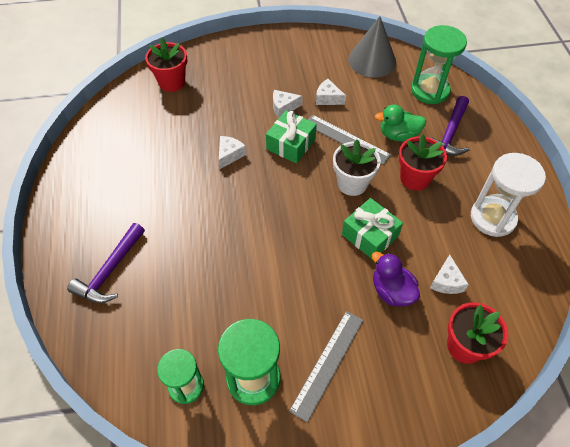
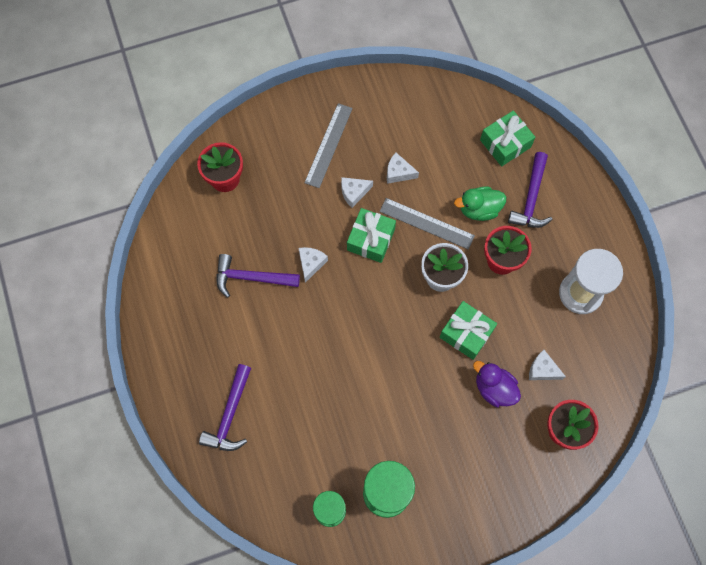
camera: 10 degrees left, 15 degrees up
grey ruler [289,311,364,422] -> grey ruler moved to [304,103,353,188]
grey cone [348,16,396,77] -> none
green hourglass [411,25,467,104] -> green gift [480,111,535,167]
white cheese [430,254,469,294] -> white cheese turned 120 degrees clockwise [529,350,566,380]
none -> purple hammer [216,254,300,298]

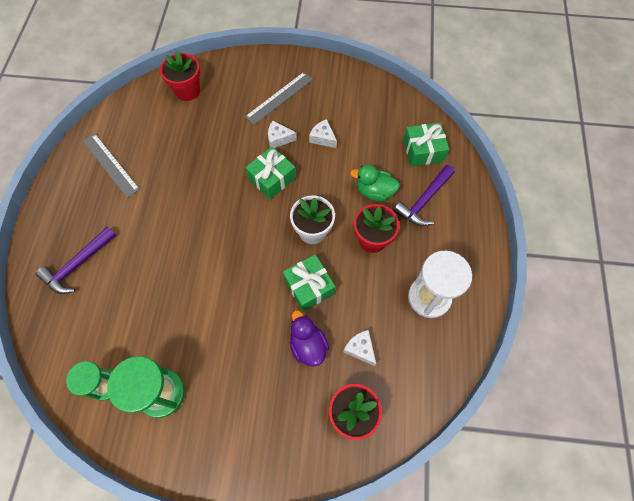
camera: 25 degrees right, 5 degrees down
purple hammer [216,254,300,298] -> none
white cheese [298,247,328,283] -> none
grey ruler [380,198,475,250] -> grey ruler moved to [83,134,140,198]

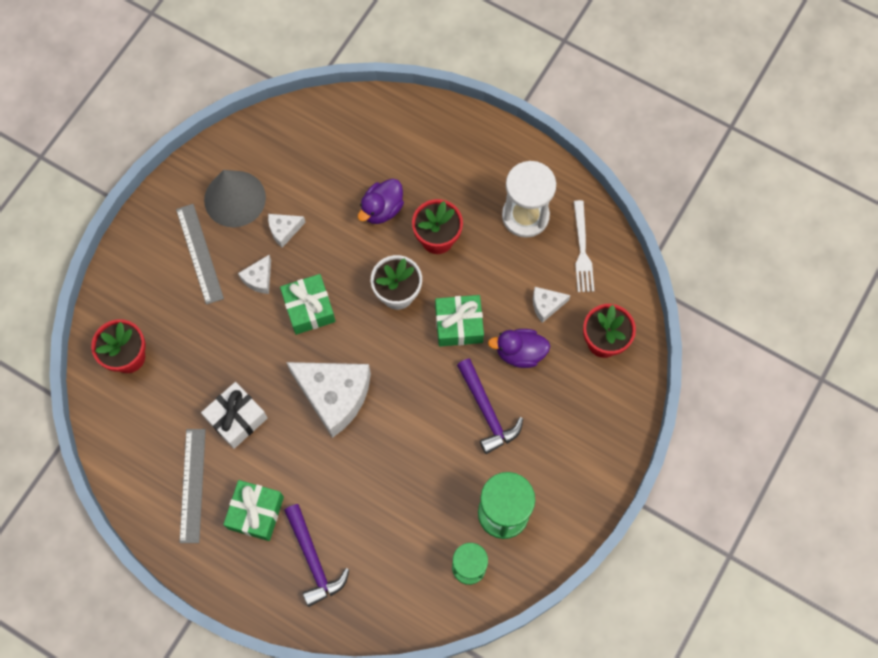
camera: 65 degrees left, 5 degrees up
grey ruler [83,134,140,198] -> grey ruler turned 75 degrees counterclockwise [179,429,206,543]
green duck [350,165,400,201] -> purple duck [358,179,404,224]
purple hammer [393,165,455,226] -> purple hammer moved to [457,358,523,454]
green gift [403,123,449,166] -> green gift moved to [223,480,284,541]
none -> white gift [201,382,268,449]
none -> grey cone [204,170,266,227]
none -> white cheese [286,362,371,438]
none -> white fork [574,200,594,292]

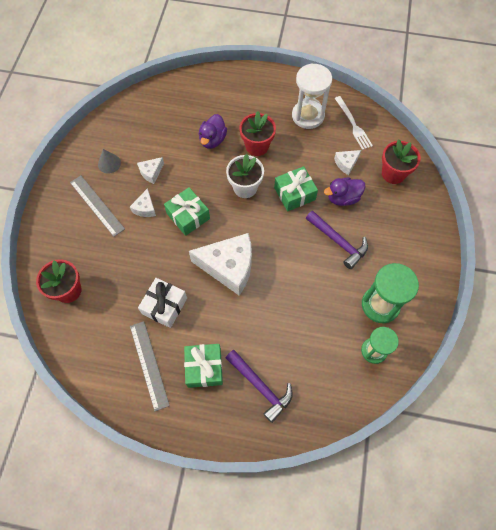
camera: 20 degrees left, 5 degrees down
grey cone [204,170,266,227] -> grey cone [98,149,121,174], size x0.51

